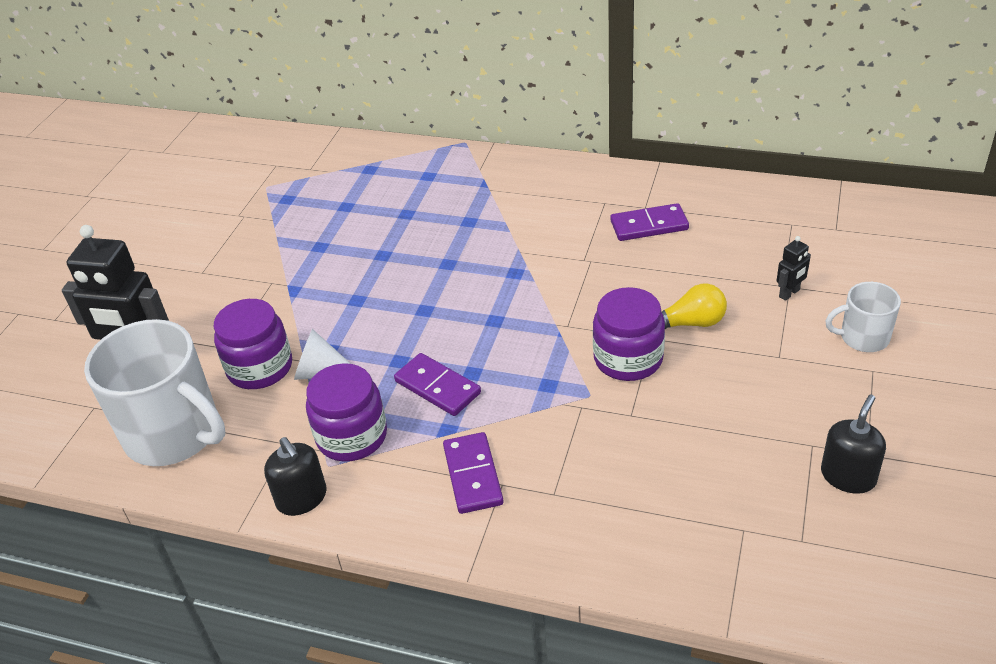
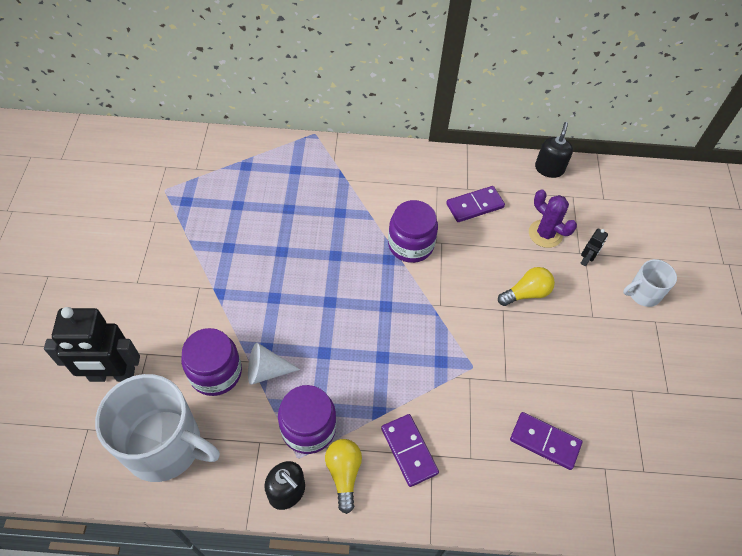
camera: 20 degrees left, 15 degrees up
purple domino [394,353,481,416] -> purple domino moved to [510,412,582,470]
purple jar [593,287,665,381] -> purple jar moved to [388,200,438,263]
black soap dispenser [821,395,886,494] -> black soap dispenser moved to [535,122,573,178]
none -> yellow light bulb [325,439,362,514]
none -> purple cactus [529,189,577,248]

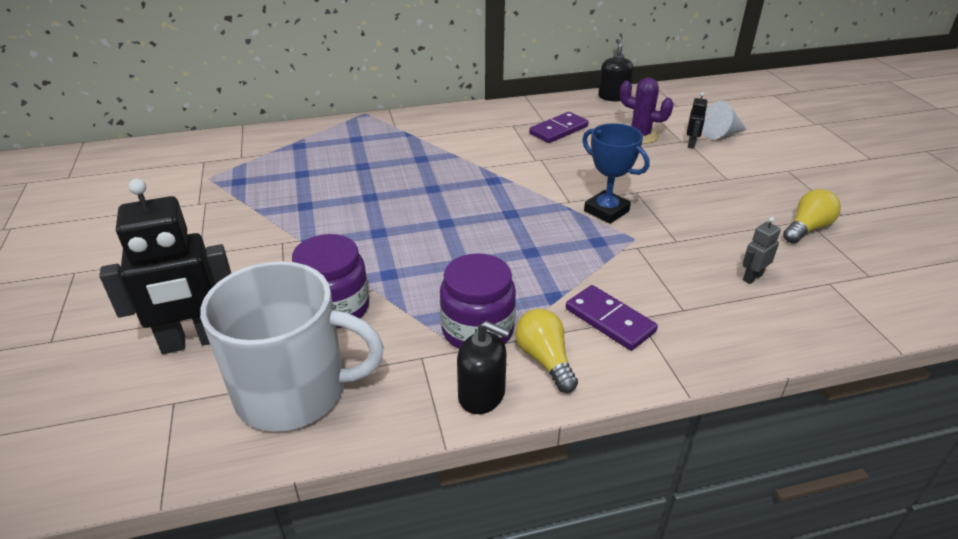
camera: 15 degrees left, 20 degrees down
white cone [248,343,300,385] -> white cone moved to [702,101,747,140]
purple jar [388,200,438,263] -> none
yellow light bulb [498,267,555,306] -> yellow light bulb moved to [783,189,841,243]
purple domino [510,412,582,470] -> grey robot [743,217,781,284]
white mug [623,259,677,307] -> none
none -> blue trophy [582,123,649,224]

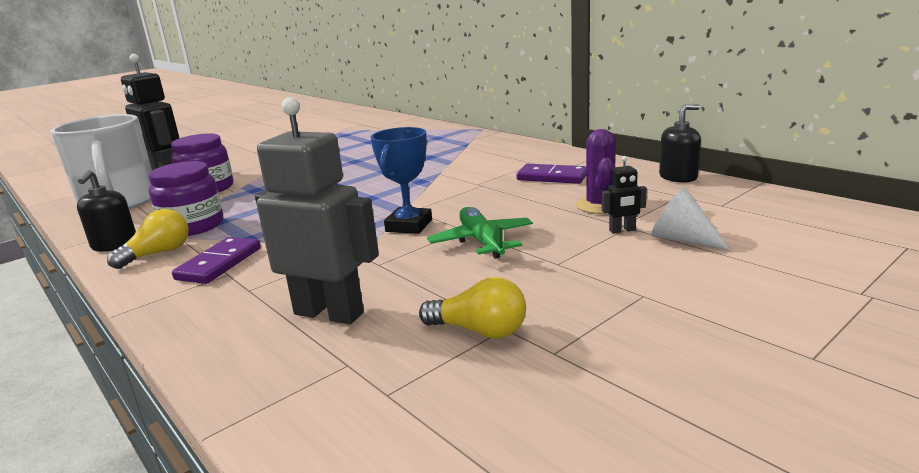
camera: 65 degrees right, 15 degrees down
grey robot [743,217,781,284] -> grey robot [255,97,379,324], size x2.30
none -> green plane [427,207,533,259]

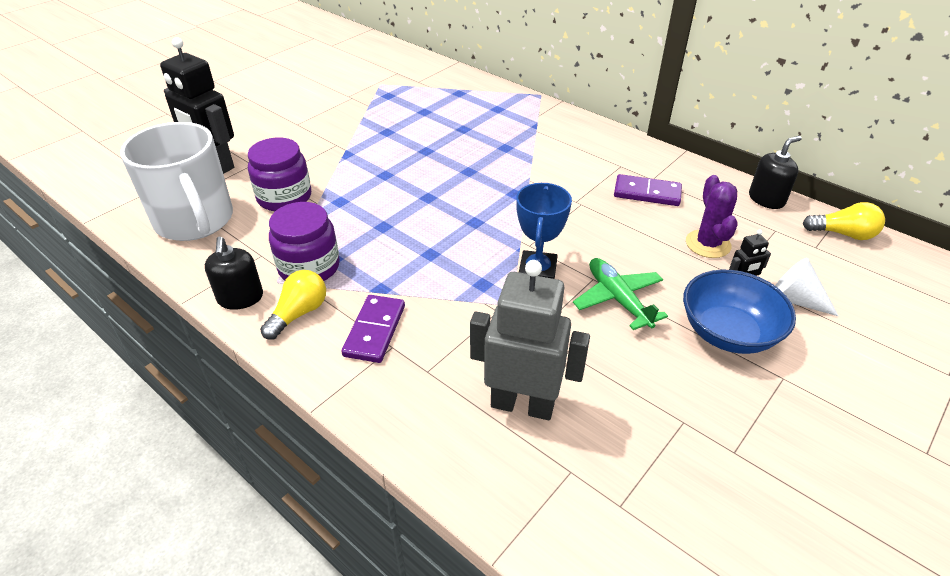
camera: 10 degrees left, 20 degrees up
yellow light bulb [419,277,526,338] -> yellow light bulb moved to [803,202,885,240]
none -> blue bowl [683,270,796,354]

